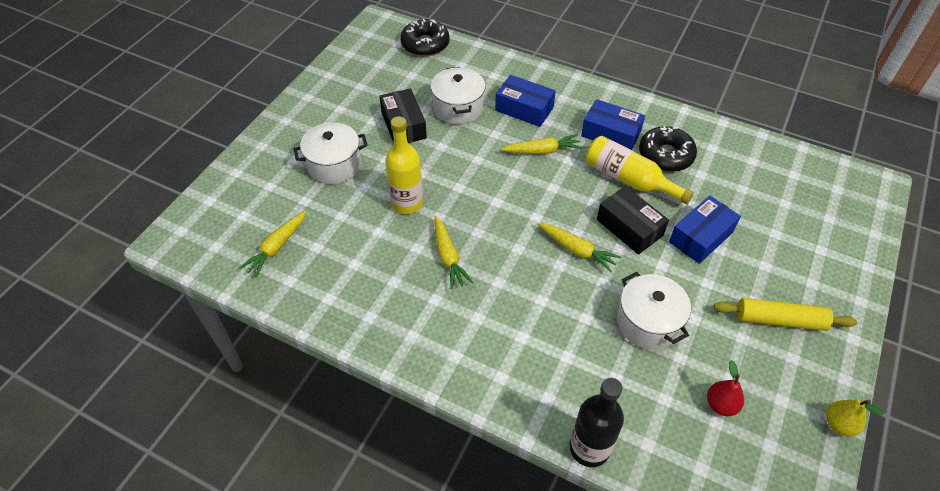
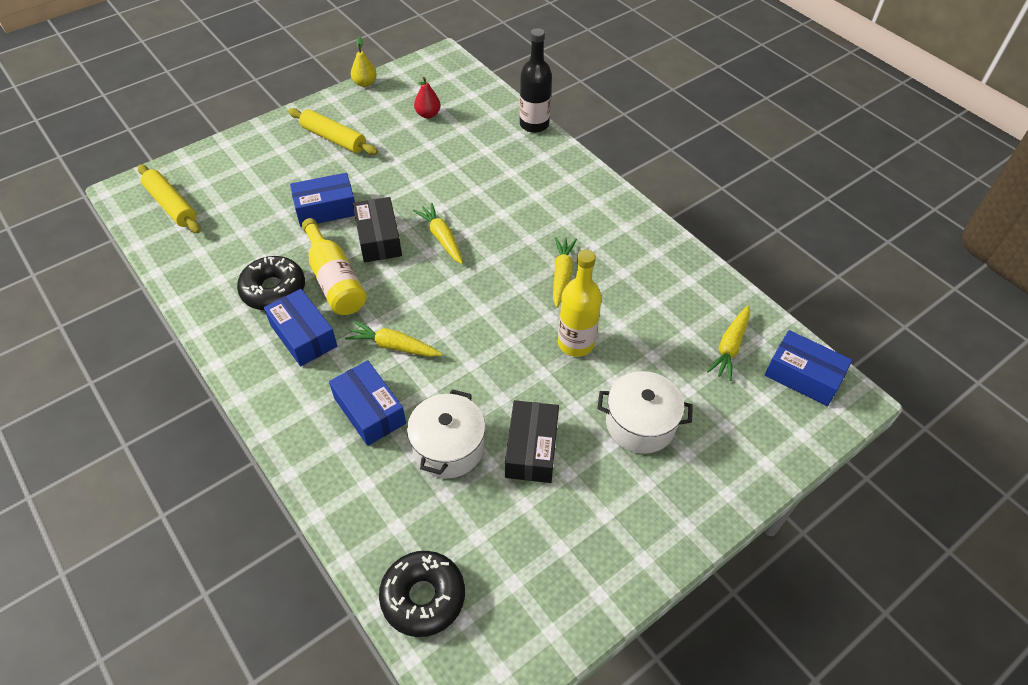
camera: 155 degrees left, 0 degrees up
yellow carrot [239,211,306,278] -> yellow carrot turned 150 degrees clockwise [707,305,750,381]
white pot [617,272,691,349] -> none
none -> yellow rolling pin [138,164,201,233]
none -> blue box [765,330,852,406]

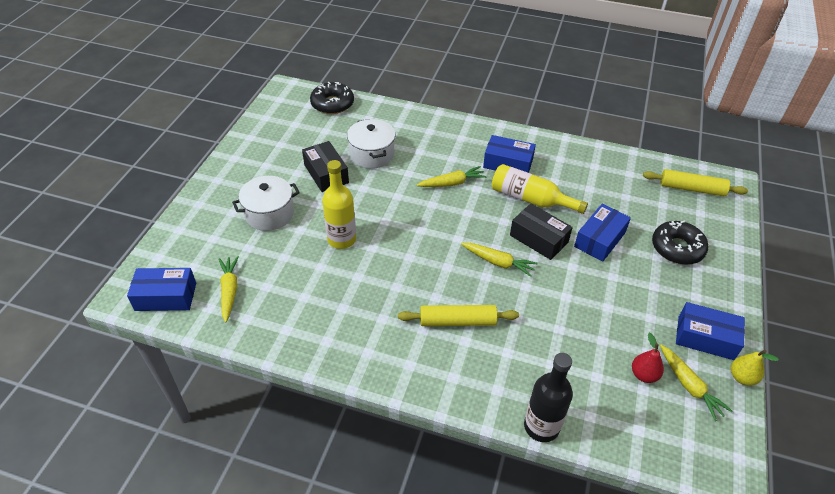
camera: 145 degrees right, 5 degrees down
black donut [237,256,305,310] -> black donut moved to [652,221,708,265]
yellow rolling pin [288,108,378,155] -> yellow rolling pin moved to [398,305,519,326]
blue box [329,360,406,446] -> blue box moved to [676,302,745,360]
yellow carrot [553,237,577,308] -> yellow carrot moved to [660,345,732,421]

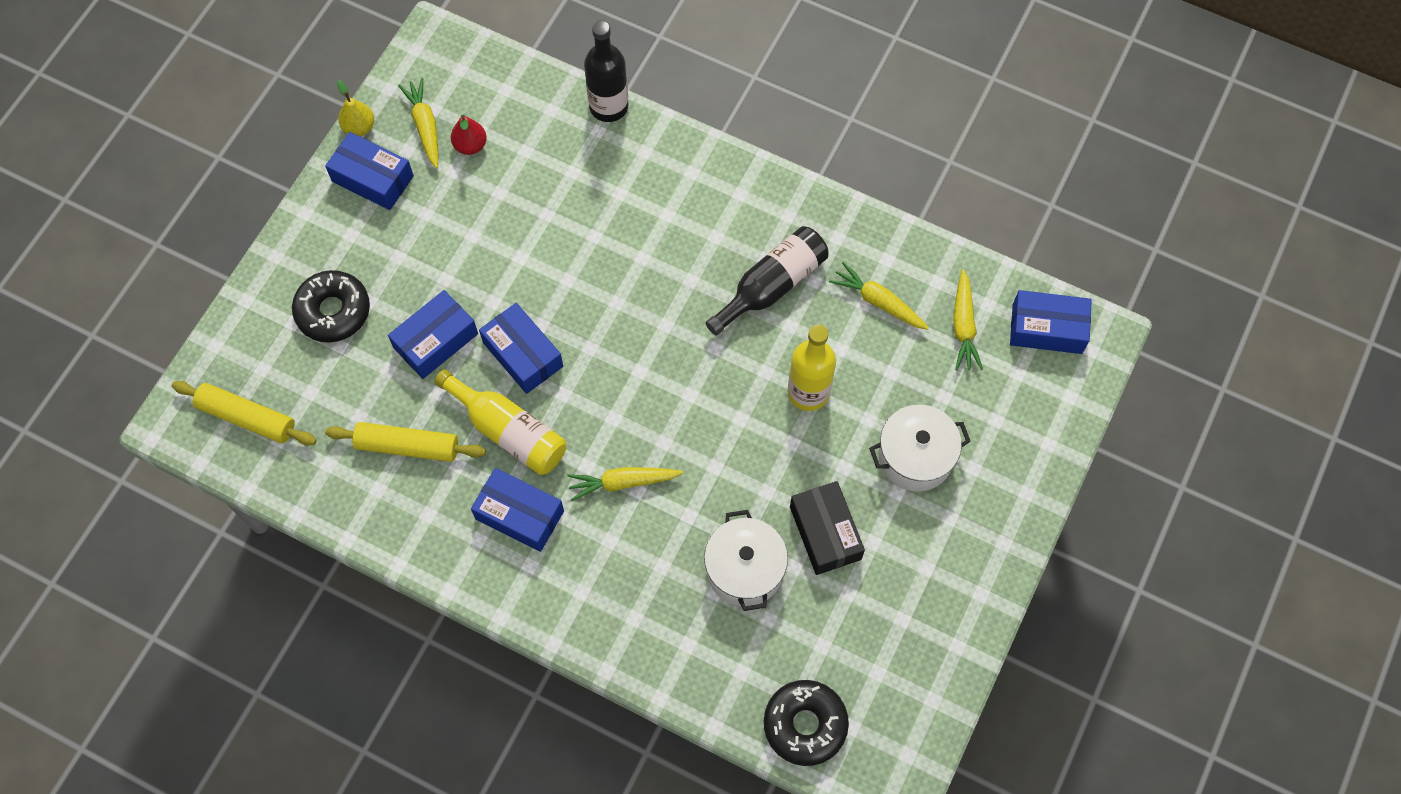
camera: 170 degrees left, 20 degrees up
yellow rolling pin [398,305,519,326] -> yellow rolling pin moved to [325,422,486,462]
yellow carrot [461,243,538,277] -> yellow carrot moved to [829,262,929,330]
black box [510,203,573,260] -> blue box [479,303,563,394]
none -> black bottle [705,226,828,335]

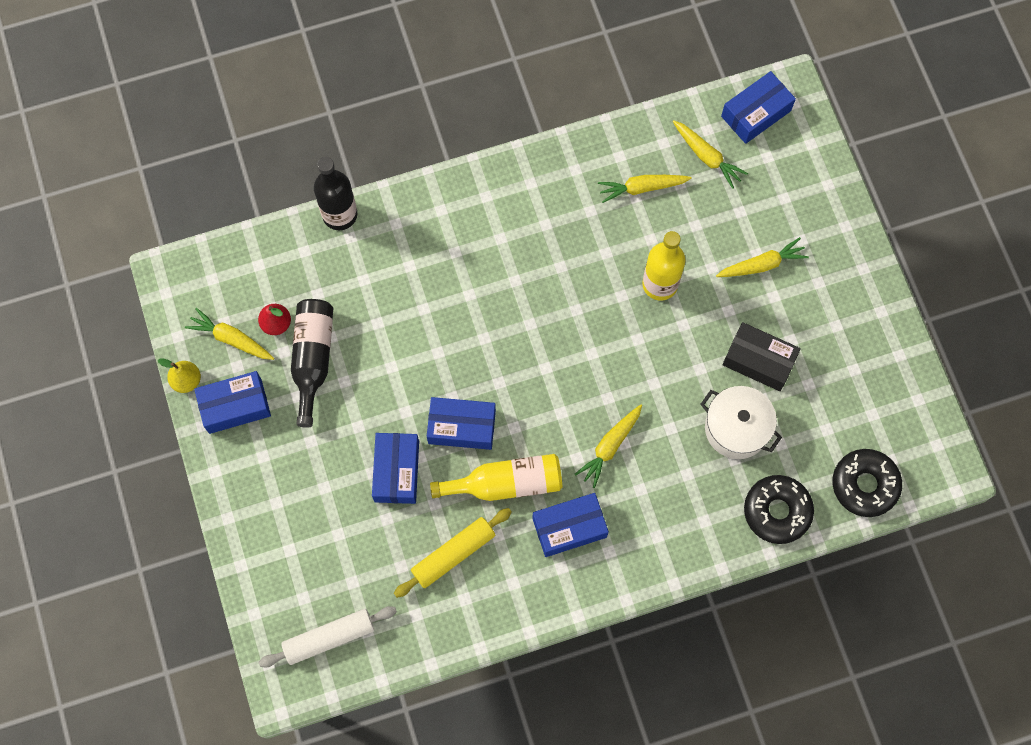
camera: 45 degrees left, 5 degrees up
yellow rolling pin [172,381,317,446] -> white rolling pin [259,606,397,667]
black donut [292,270,370,342] -> black donut moved to [744,475,814,544]
black bottle [705,226,828,335] -> black bottle moved to [291,299,333,428]
white pot [869,405,971,491] -> yellow carrot [716,237,809,277]

